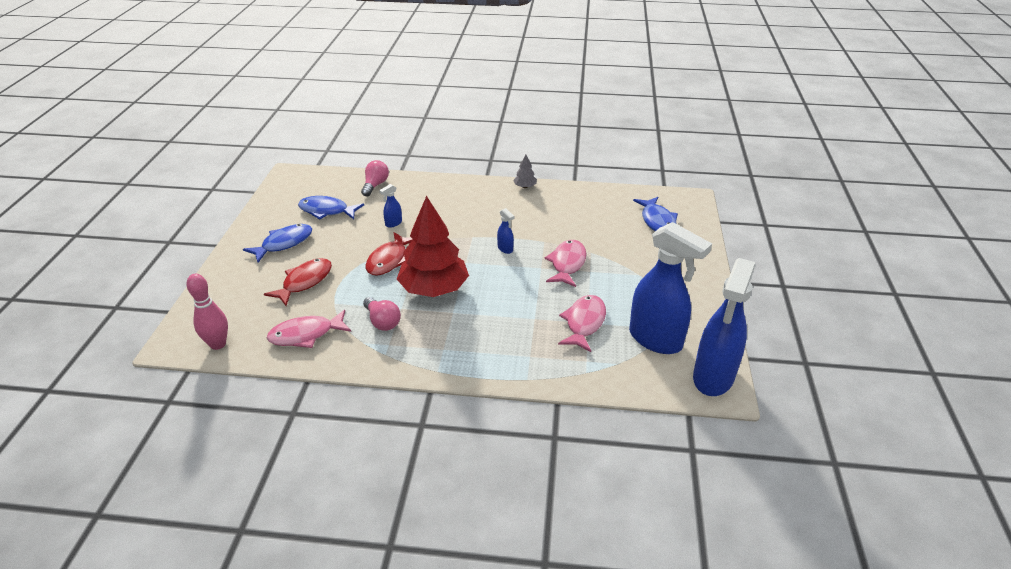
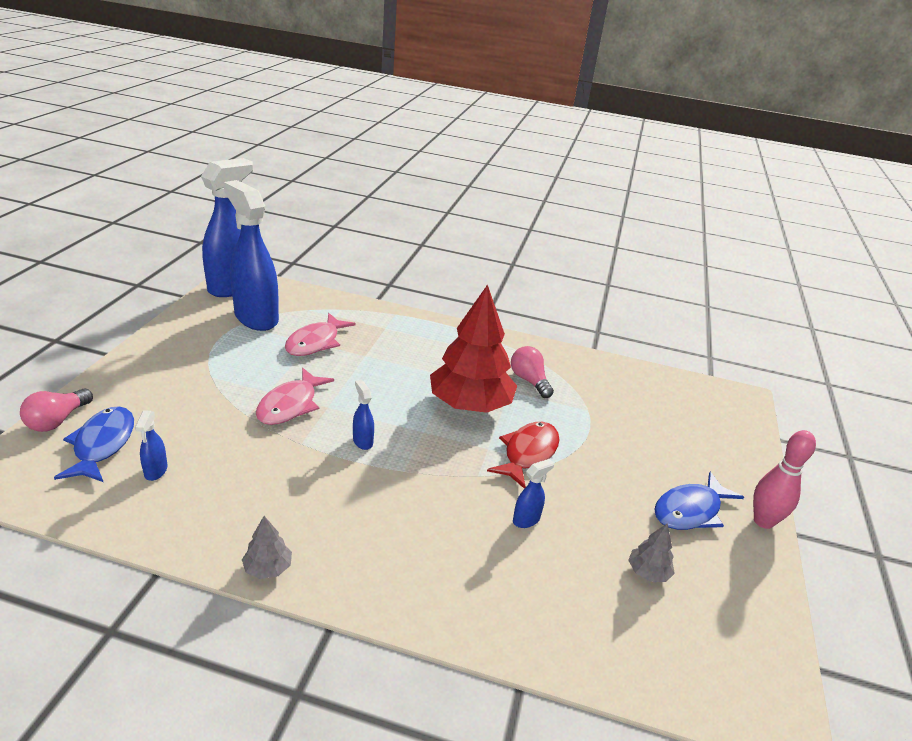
camera: 175 degrees left, 5 degrees down
pink bowling pin [187,274,228,350] -> pink bowling pin moved to [753,430,816,529]
red fish [264,258,332,306] -> none
pink fish [267,310,351,348] -> none
blue fish [298,196,364,220] -> grey tree [628,523,675,582]
pink light bulb [361,160,389,196] -> pink light bulb moved to [20,388,93,432]
none -> blue spray bottle [135,410,168,481]

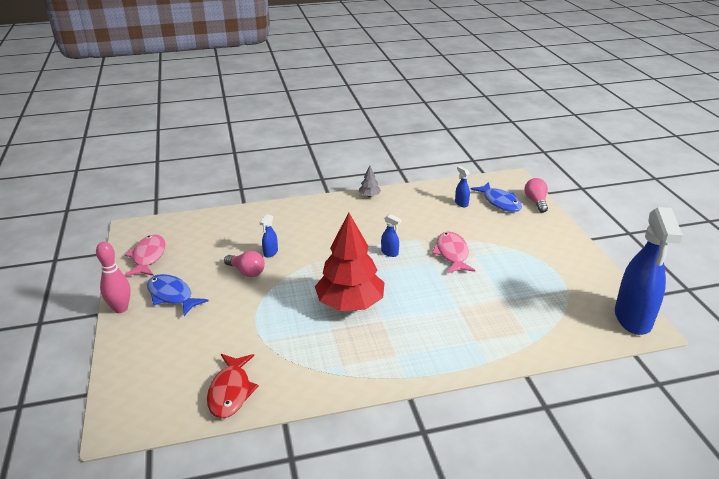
camera: 155 degrees right, 0 degrees up
blue spray bottle [224,180,279,331] -> none
pink fish [285,313,356,356] -> pink fish moved to [125,234,166,276]
red fish [487,422,560,489] -> red fish moved to [207,354,259,418]
pink light bulb [511,346,554,398] -> pink light bulb moved to [224,251,265,277]
grey tree [628,523,675,582] -> none
blue fish [654,472,744,530] -> blue fish turned 75 degrees counterclockwise [147,274,209,316]

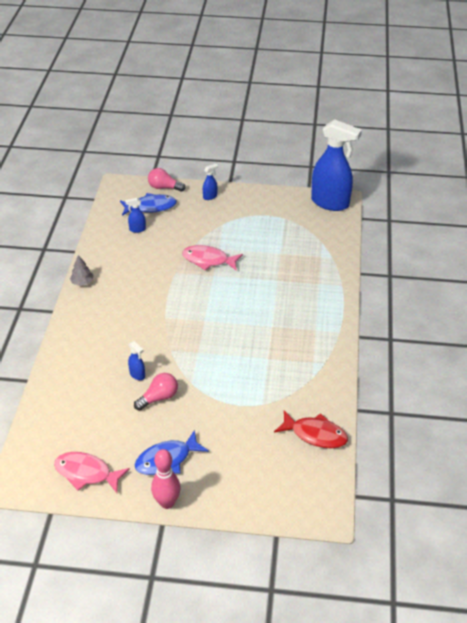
camera: 70 degrees left, 10 degrees up
red tree [315,213,385,311] -> none
blue spray bottle [381,214,402,257] -> blue spray bottle moved to [203,164,218,200]

